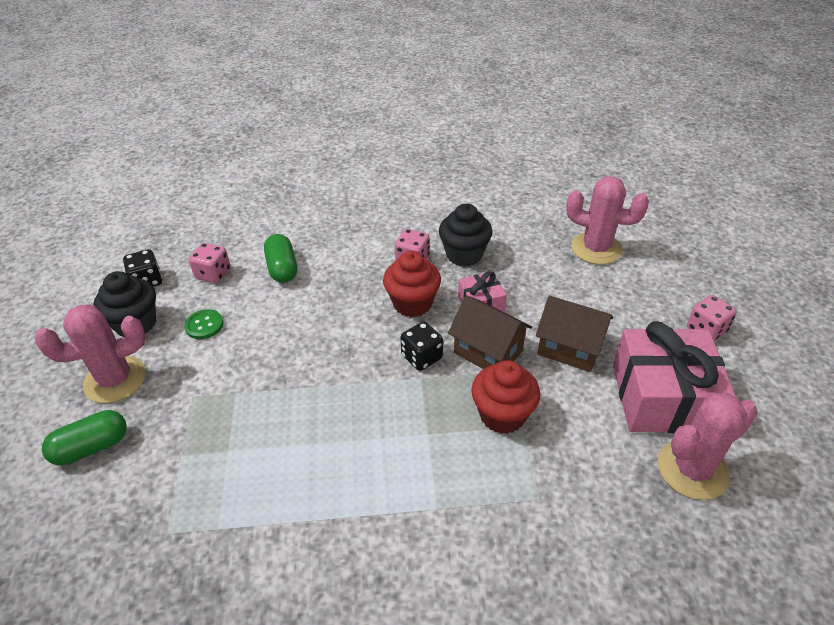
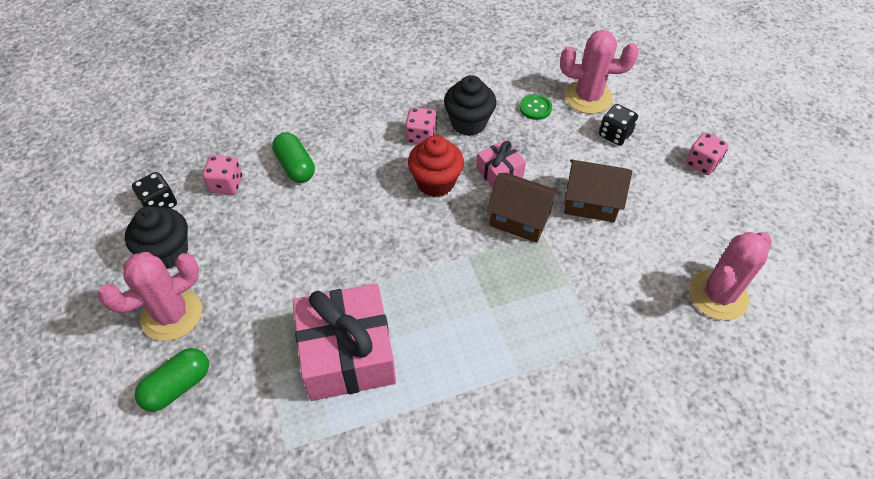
camera: 15 degrees left, 10 degrees up
green button [184,309,223,339] -> green button moved to [520,94,552,120]
black dice [400,322,443,371] -> black dice moved to [599,104,638,146]
red cupcake [471,360,540,434] -> none
pink gift [613,321,736,433] -> pink gift moved to [293,284,396,401]

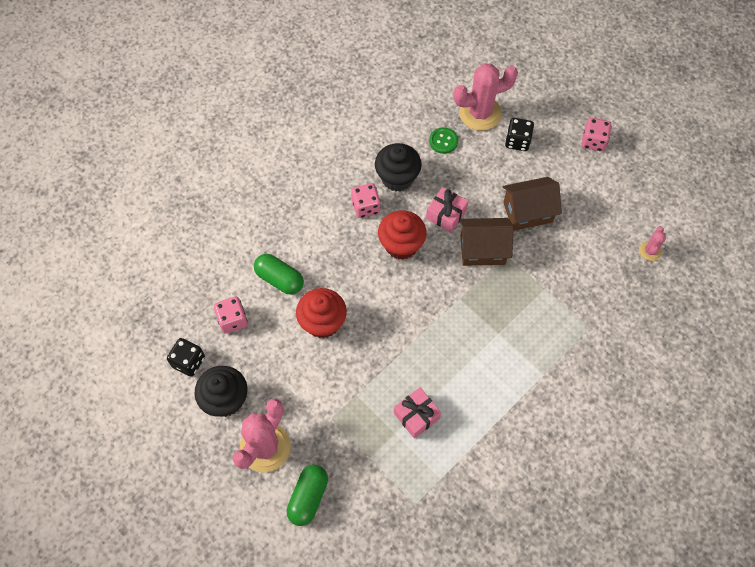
camera: 25 degrees left, 10 degrees up
pink gift [293,284,396,401] -> pink gift [394,387,441,439], size x0.49
pink cactus [689,232,772,321] -> pink cactus [639,226,666,261], size x0.49
none -> red cupcake [296,288,347,339]

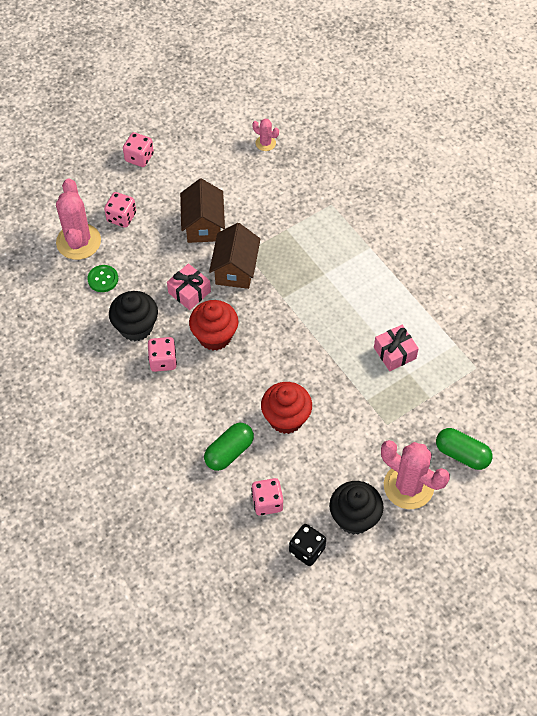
camera: 80 degrees left, 5 degrees down
black dice [505,118,534,151] -> pink dice [104,192,136,228]

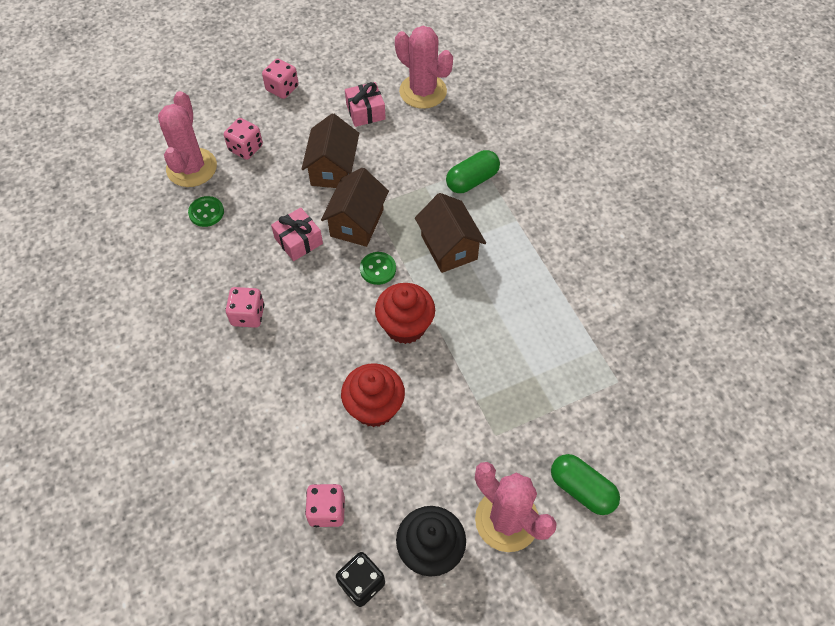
camera: 10 degrees right, 0 degrees up
black cupcake [109,291,158,341] -> none
red cupcake [189,300,238,350] -> red cupcake moved to [375,283,435,344]
green capsule [204,423,254,471] -> green capsule moved to [446,150,500,193]
pink cactus [252,119,279,151] -> pink cactus [395,26,453,109], size x2.06
pink gift [374,325,419,371] -> pink gift moved to [345,82,386,127]
none -> green button [360,252,396,285]
none -> brown house [415,193,486,273]

